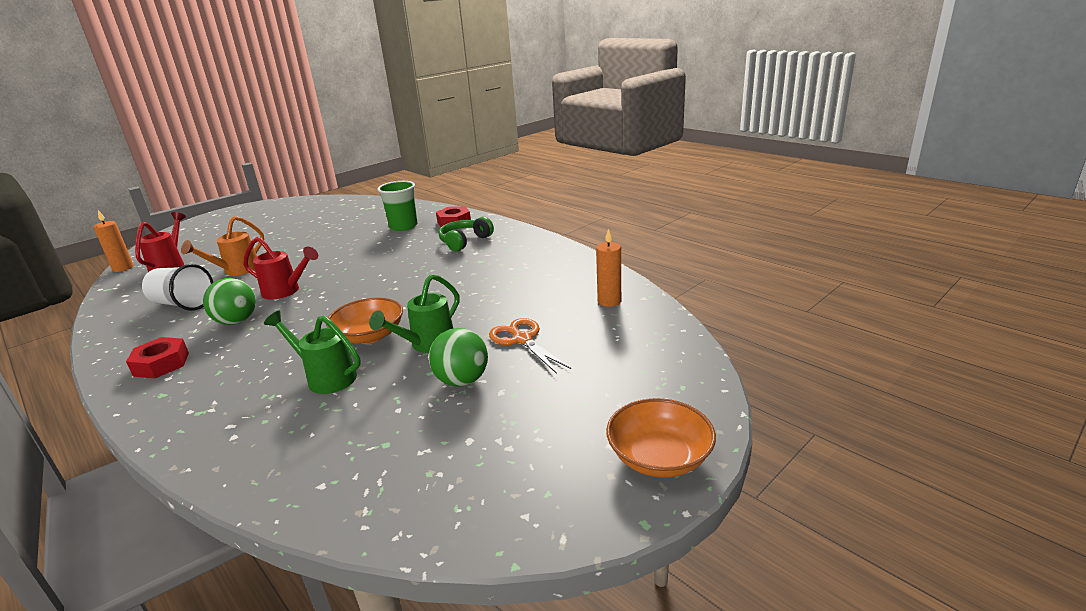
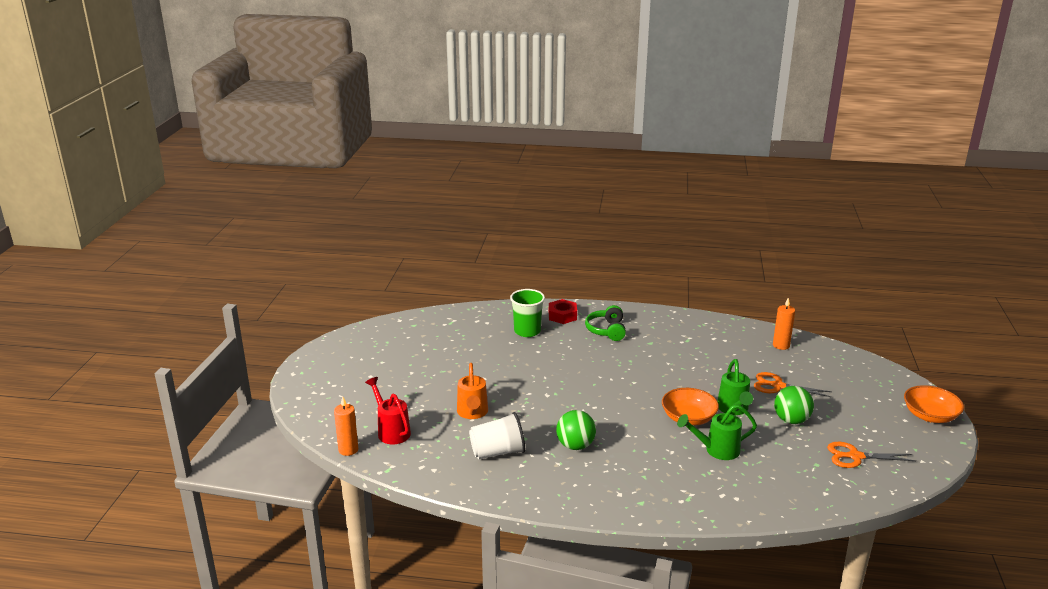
camera: 40 degrees left, 0 degrees up
red nut [126,337,189,379] -> none
red watering can [243,237,318,299] -> none
none -> orange scissors [827,442,916,468]

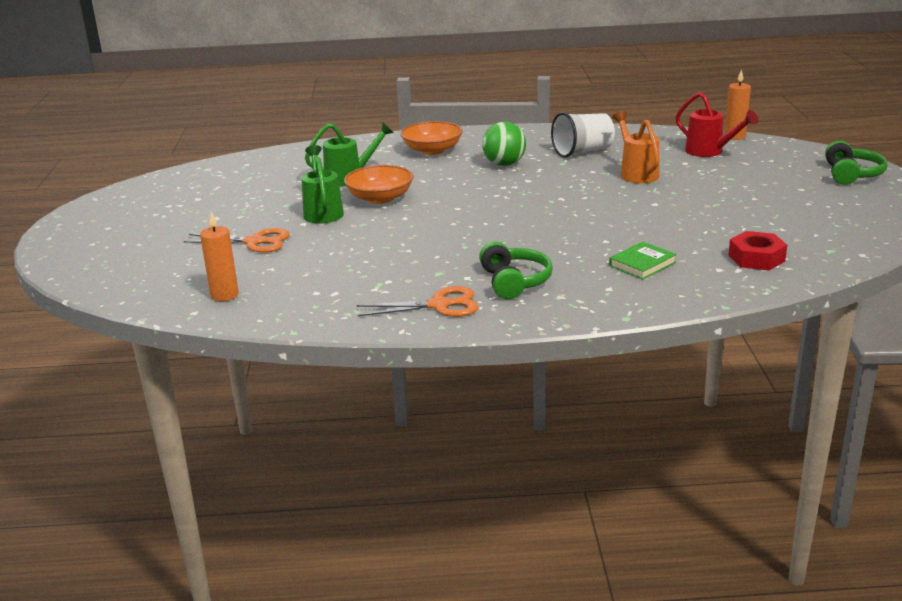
camera: 170 degrees right, 0 degrees up
green cup [510,289,545,337] -> green book [609,242,677,280]
red nut [549,299,577,324] -> red nut moved to [728,231,787,270]
green ball [774,386,814,424] -> none
orange scissors [827,442,916,468] -> orange scissors moved to [357,286,478,317]
orange bowl [904,385,964,423] -> orange bowl moved to [400,121,463,155]
none -> green headphones [825,141,888,185]

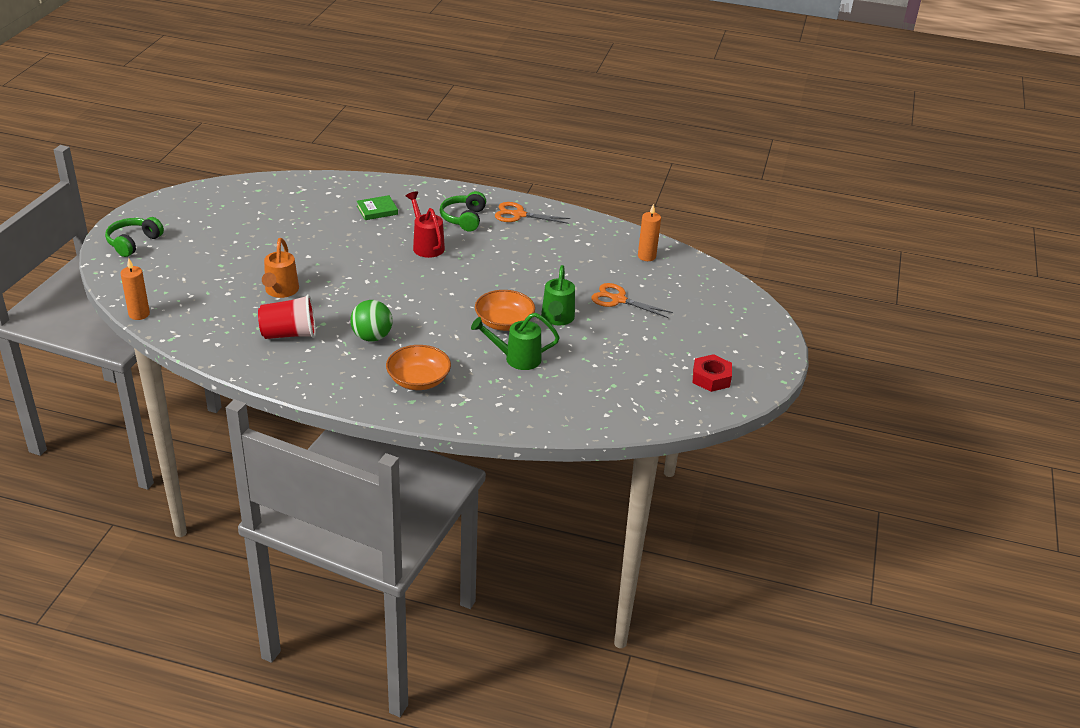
camera: 165 degrees left, 10 degrees up
white cup [551,112,615,158] -> red cup [258,294,316,339]
red watering can [675,92,758,157] -> red watering can moved to [406,191,445,258]
red nut [728,231,787,270] -> red nut moved to [693,354,732,392]

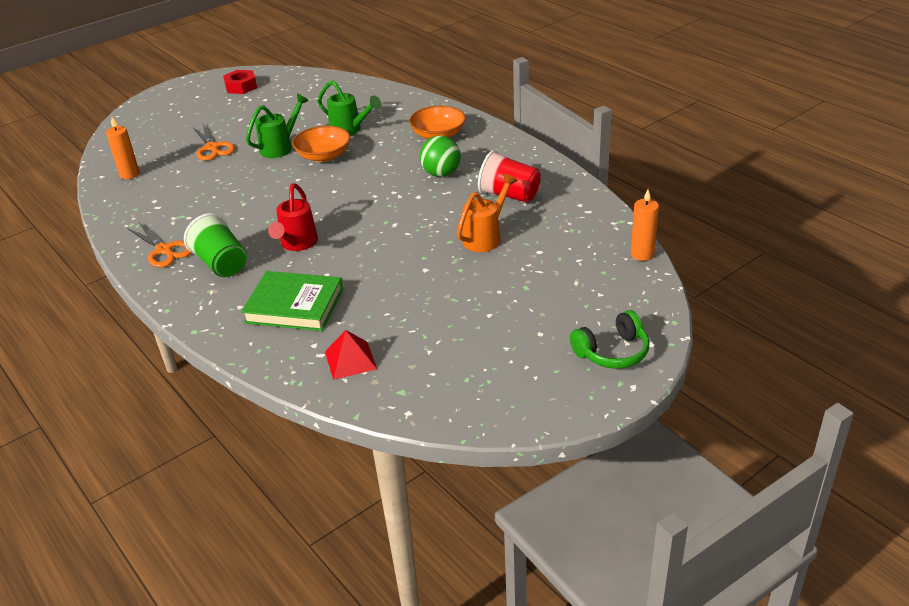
camera: 140 degrees left, 0 degrees up
green book [357,195,398,220] -> green book [241,271,343,331], size x1.76
green headphones [440,191,486,231] -> green cup [184,213,247,277]
none -> red pyramid [325,330,377,380]

